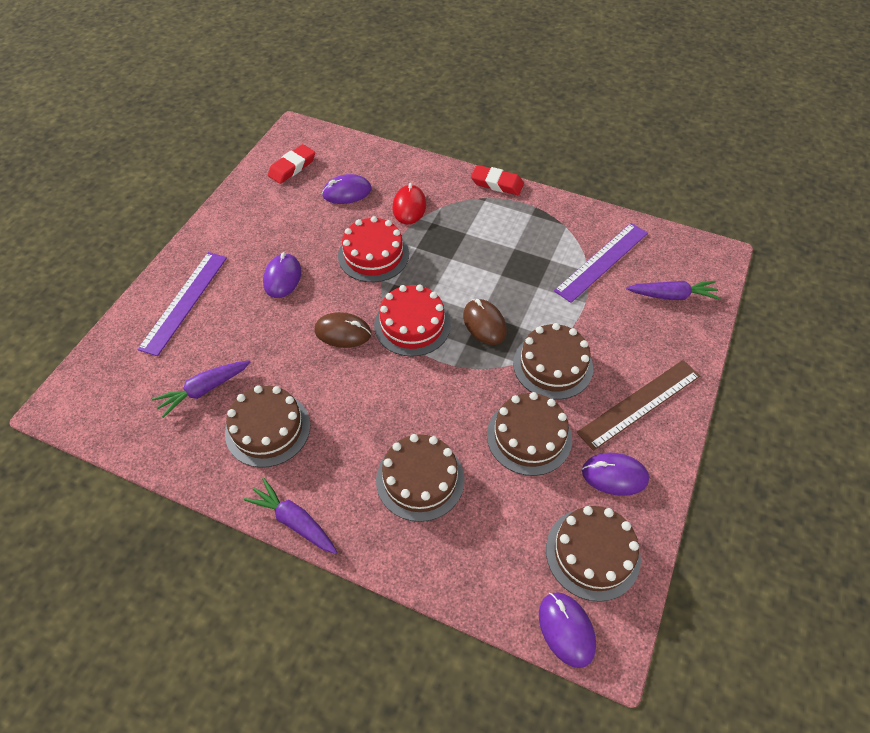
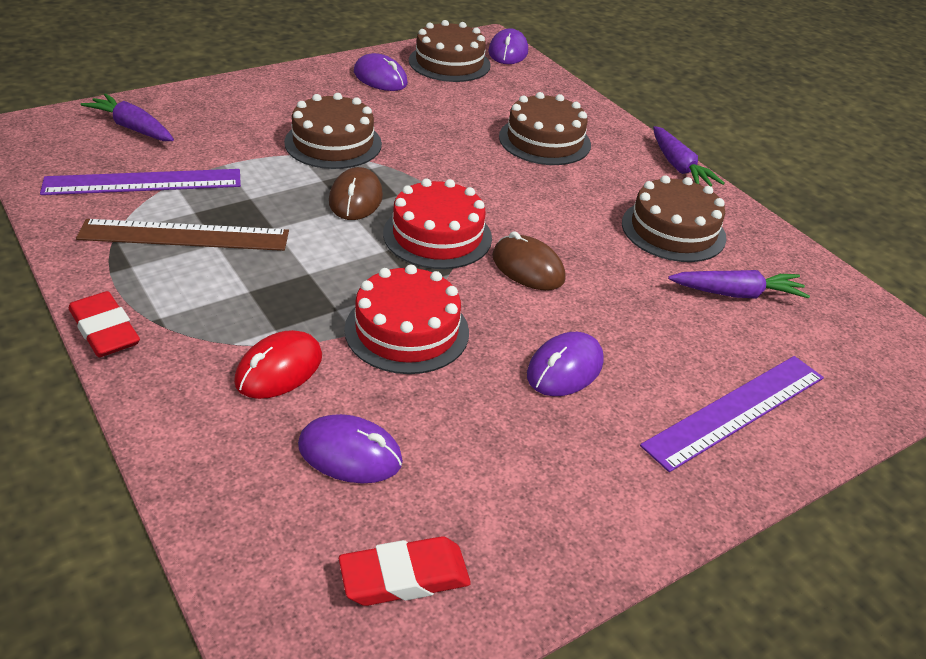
camera: 150 degrees left, 15 degrees down
brown cake [487,392,572,476] -> none
brown ruler [577,360,700,451] -> brown ruler moved to [76,219,289,251]

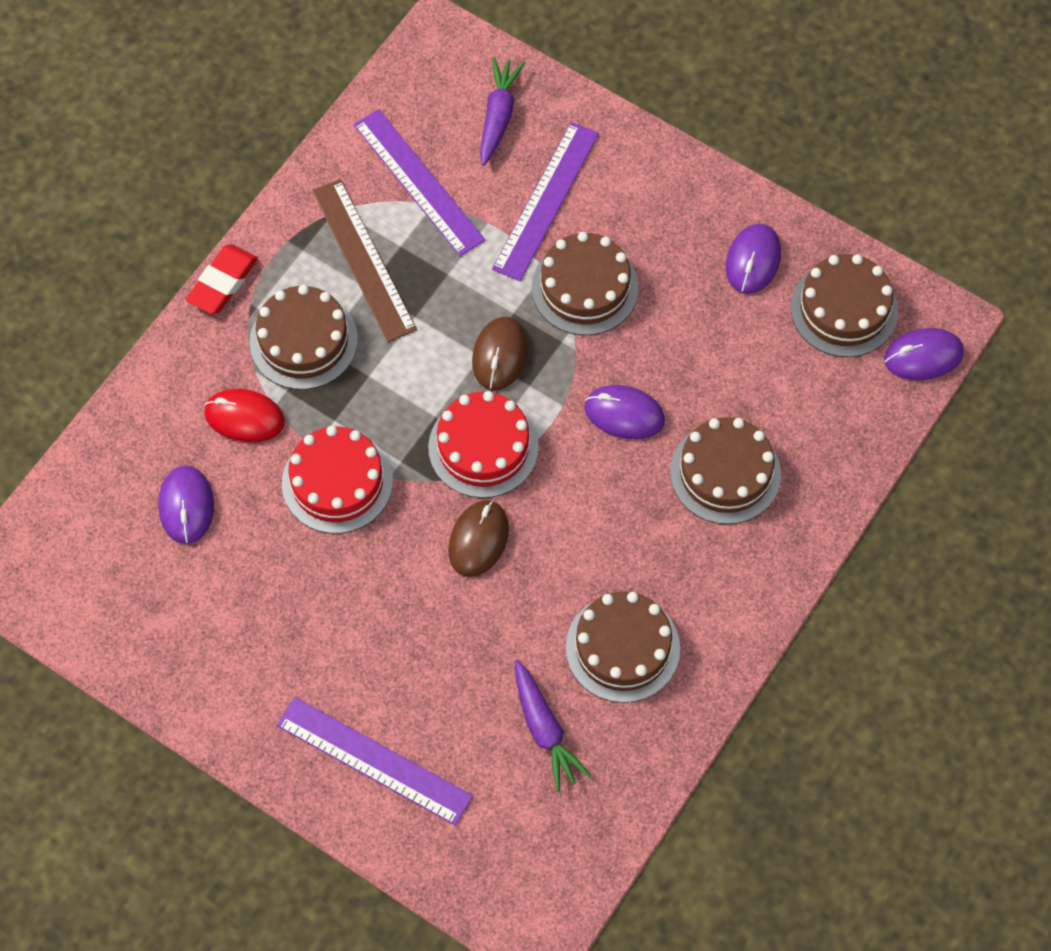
camera: 70 degrees right, 25 degrees up
brown mouse [329,167,383,220] -> brown mouse turned 60 degrees counterclockwise [472,317,528,390]
red eraser [339,536,471,606] -> none
purple mouse [527,332,604,396] -> purple mouse moved to [585,385,665,439]
purple carrot [653,126,725,186] -> none
none -> brown cake [250,285,358,390]
none -> purple ruler [492,122,599,281]

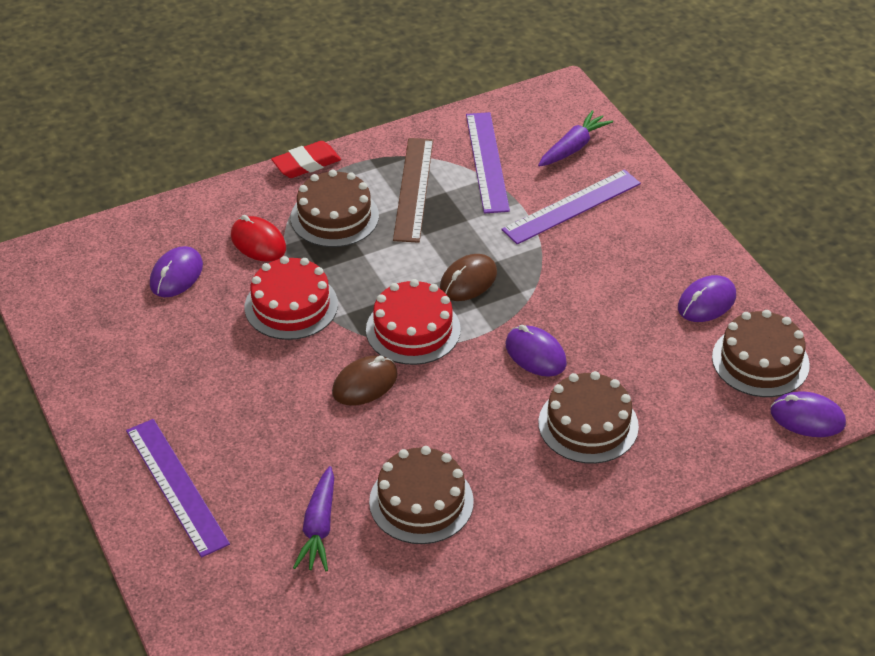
camera: 30 degrees right, 20 degrees down
brown cake [532,232,639,335] -> none

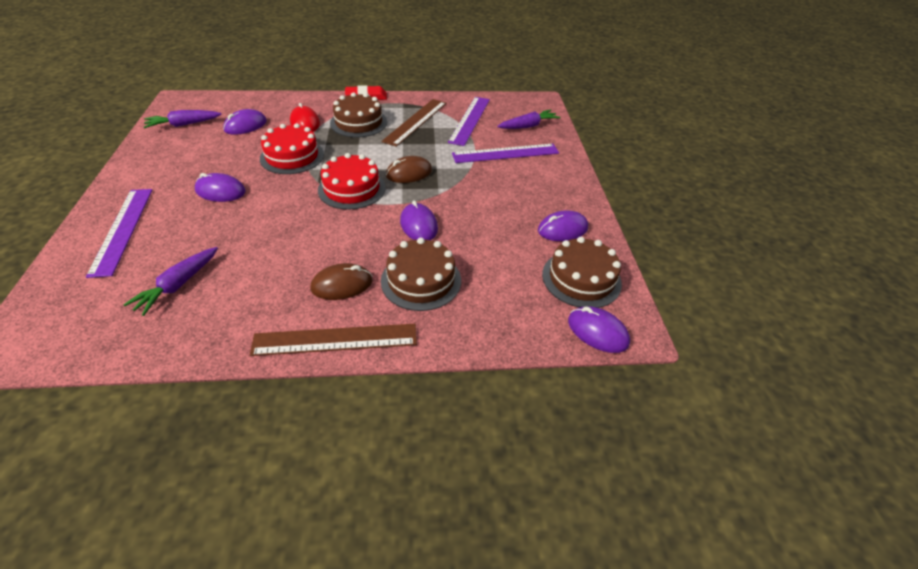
camera: 20 degrees right, 0 degrees up
brown mouse [332,355,398,405] -> brown mouse moved to [310,263,373,300]
brown cake [369,446,474,544] -> none
none -> purple carrot [144,110,222,128]
none -> purple mouse [195,173,246,202]
none -> brown ruler [250,324,417,356]

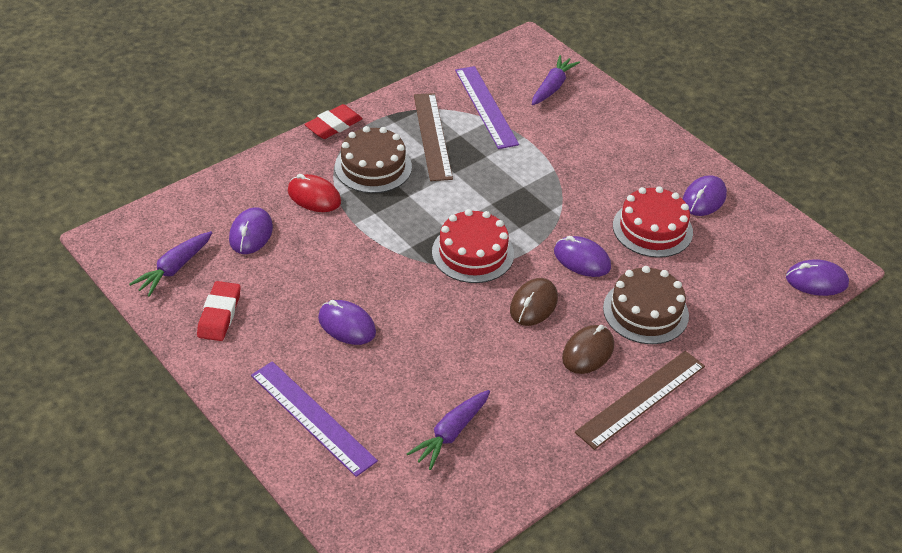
camera: 35 degrees left, 0 degrees up
purple carrot [123,247,218,316] -> purple carrot turned 45 degrees clockwise [406,390,490,470]
purple mouse [195,173,246,202] -> purple mouse turned 60 degrees clockwise [318,300,376,345]
red cake [260,123,324,174] -> red cake moved to [613,186,693,258]
brown mouse [386,156,432,183] -> brown mouse moved to [510,278,558,326]
purple ruler [452,144,559,163] -> none
brown cake [542,237,622,308] -> none
none -> red eraser [197,281,241,341]

